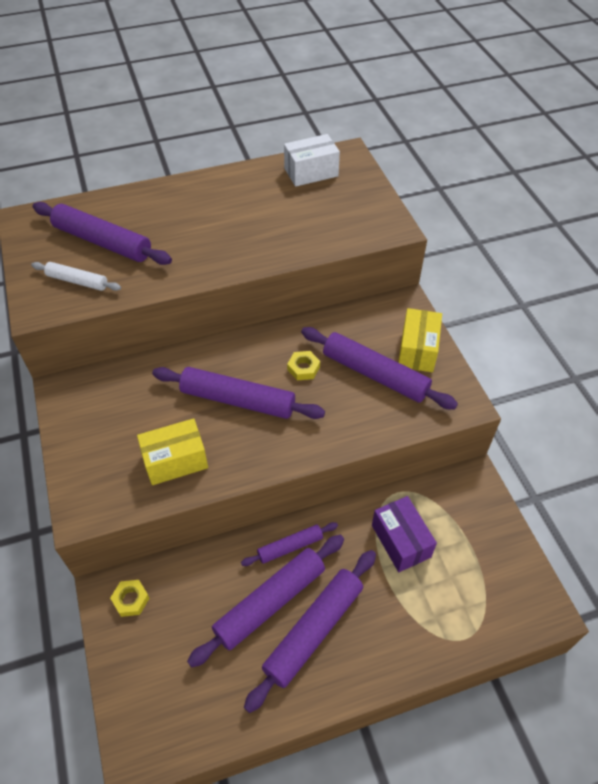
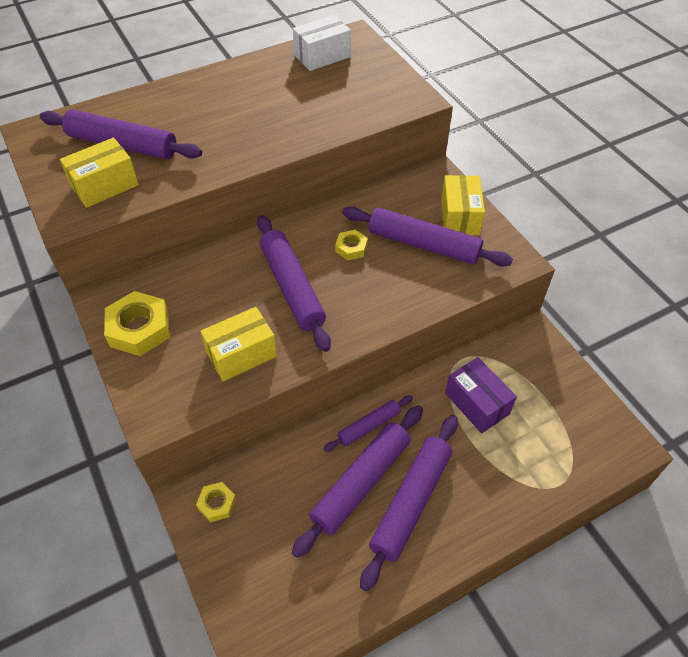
camera: 10 degrees left, 0 degrees up
white rolling pin [31,262,121,291] -> yellow box [60,137,139,208]
purple rolling pin [152,367,325,419] -> purple rolling pin turned 60 degrees clockwise [257,215,331,352]
none -> yellow nut [104,291,170,356]

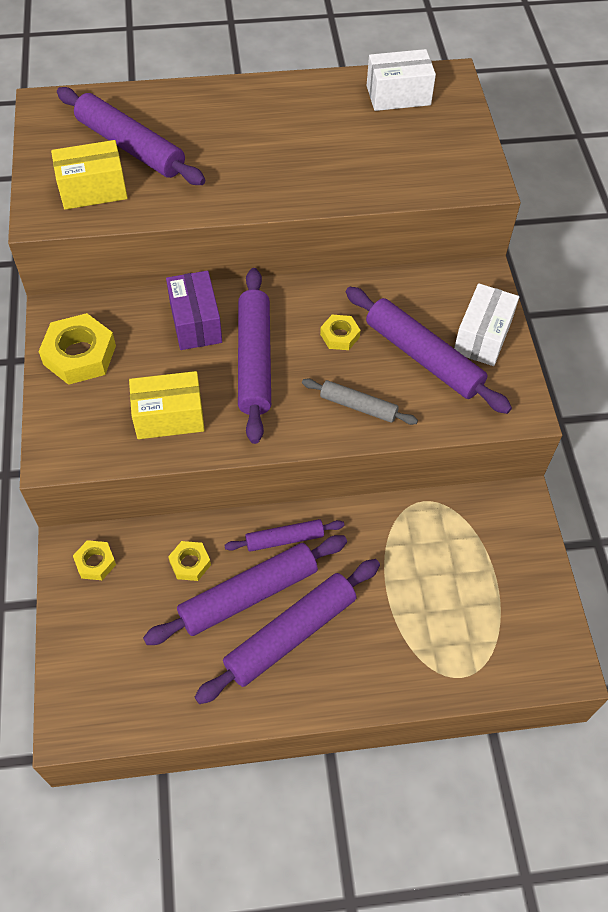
camera: 20 degrees right, 5 degrees up
yellow box [441,175,485,236] -> white box [454,283,519,366]
purple box [445,357,517,433] -> purple box moved to [166,271,222,350]
none -> yellow nut [168,541,211,581]
none -> grey rolling pin [302,378,418,425]

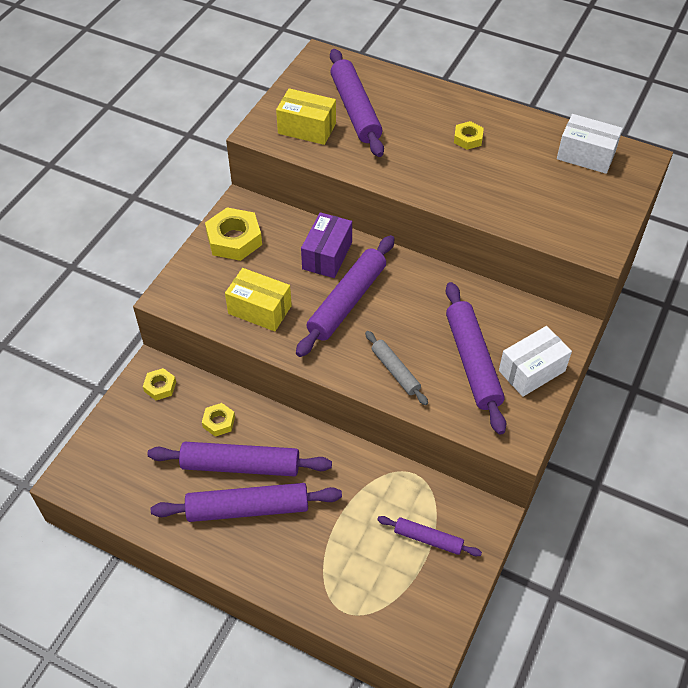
camera: 35 degrees right, 5 degrees down
purple rolling pin [224,519,344,552] -> purple rolling pin moved to [377,516,482,556]
yellow nut [320,315,361,350] -> yellow nut moved to [454,121,484,150]

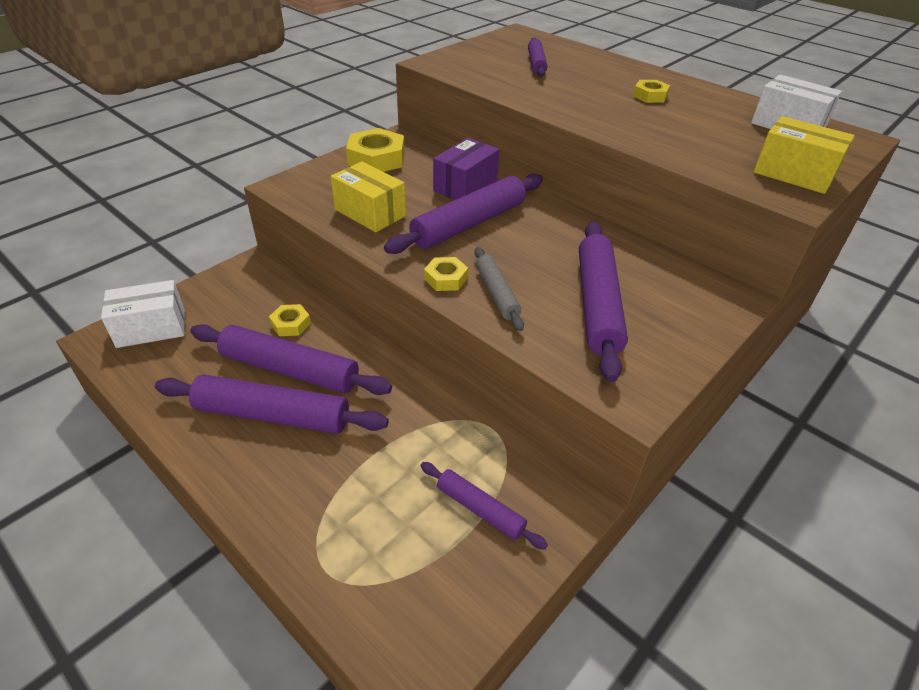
camera: 15 degrees right, 10 degrees down
yellow nut [143,368,176,400] -> yellow nut moved to [424,257,468,291]
yellow box [276,88,336,145] -> yellow box moved to [753,116,855,194]
purple rolling pin [330,49,384,157] -> purple rolling pin [528,38,547,77], size x0.56
white box [499,326,572,397] -> white box moved to [101,280,185,348]

